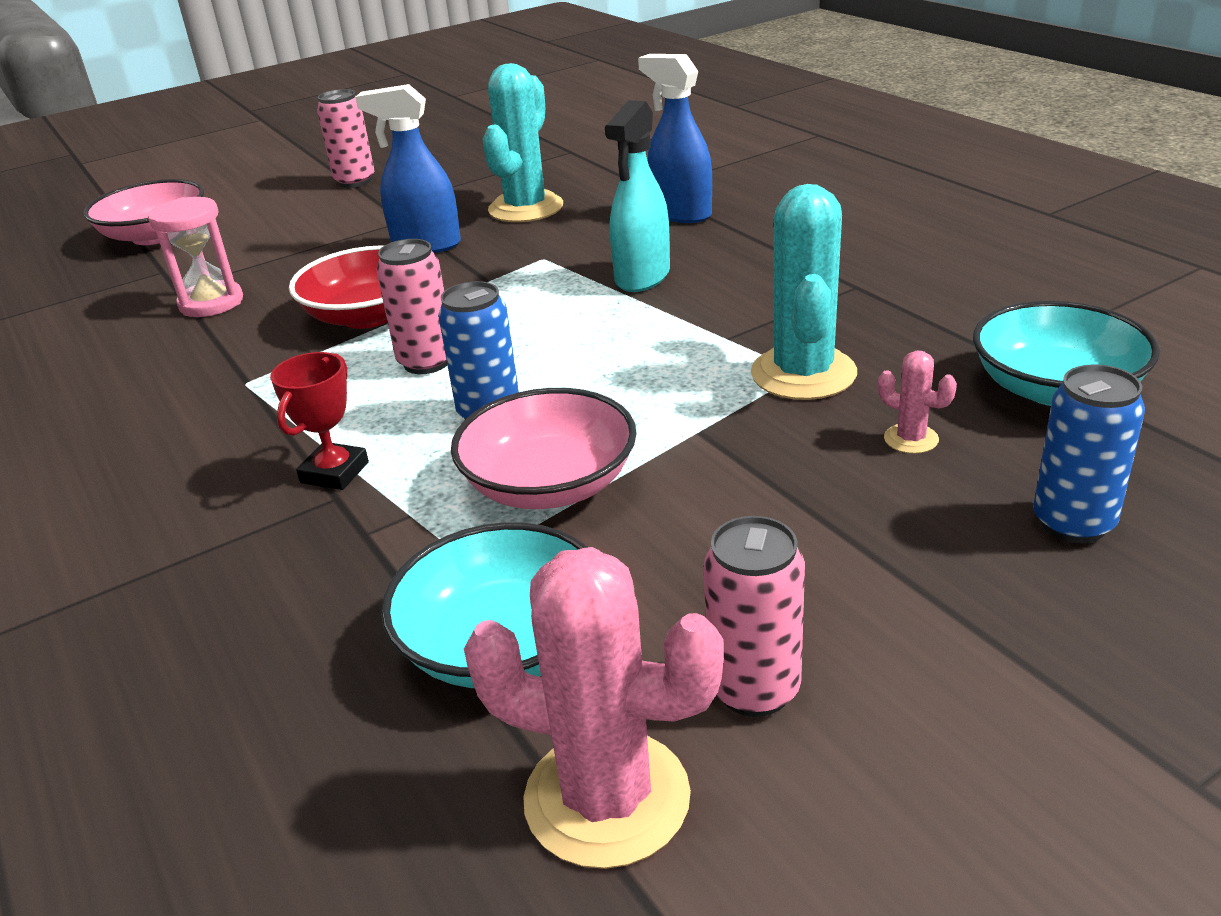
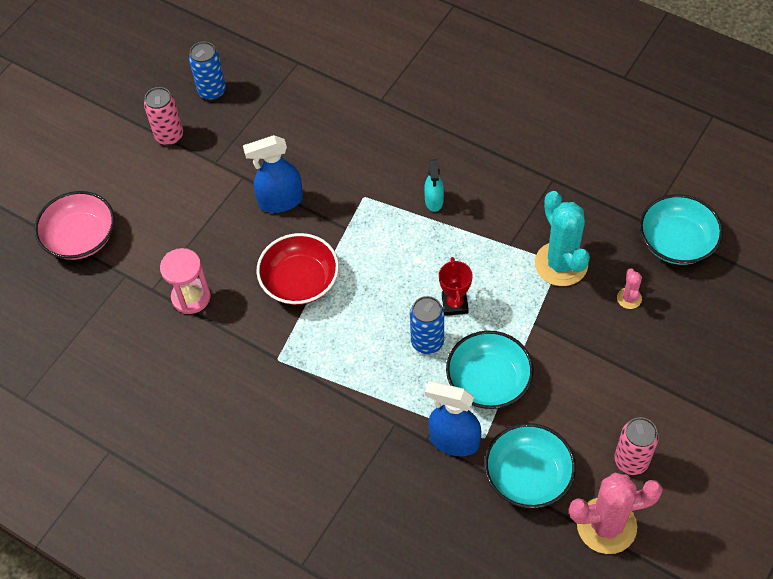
camera: 25 degrees left, 25 degrees up
red trophy [270,352,369,490] -> red trophy moved to [439,257,472,316]
pink can [377,239,447,374] -> none
pink bowl [451,388,637,509] -> turquoise bowl [446,330,534,409]
turquoise cactus [482,63,563,222] -> none
turquoise spray bottle [605,100,670,292] -> turquoise spray bottle [424,159,444,212], size x0.62
blue spray bottle [638,54,712,223] -> blue spray bottle moved to [425,381,482,456]
pink cactus [878,351,957,454] -> pink cactus turned 75 degrees clockwise [617,268,642,309]
blue can [1033,364,1145,543] -> blue can moved to [189,41,226,100]

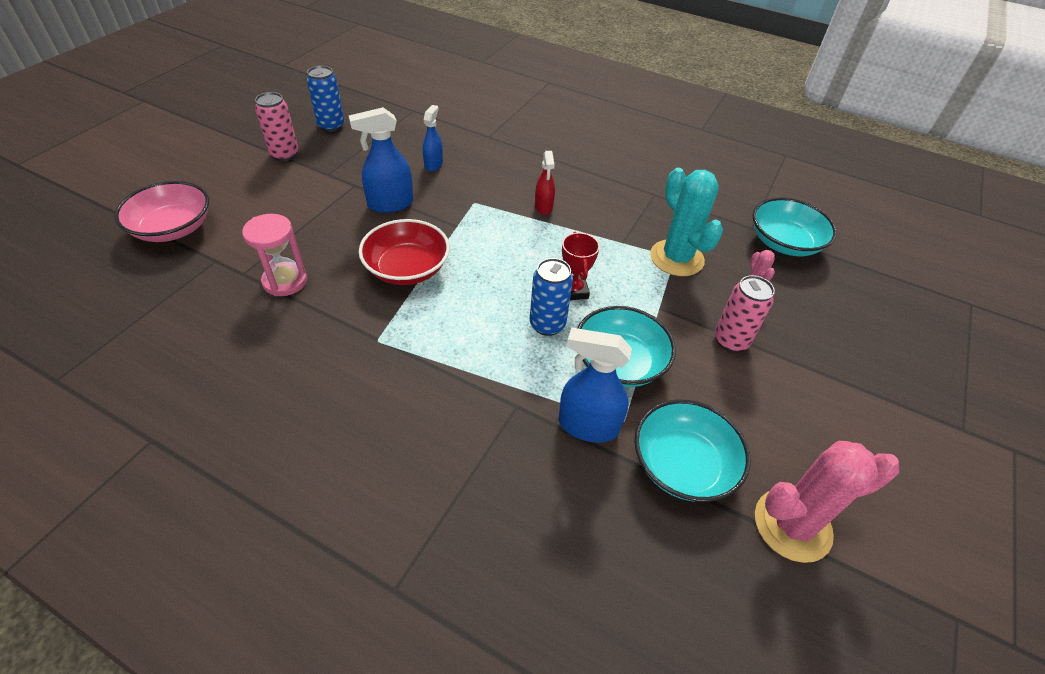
camera: 10 degrees left, 10 degrees down
turquoise spray bottle [424,159,444,212] -> red spray bottle [535,151,555,215]
pink can [614,417,659,475] -> pink can moved to [715,275,775,352]
none -> blue spray bottle [423,105,443,171]

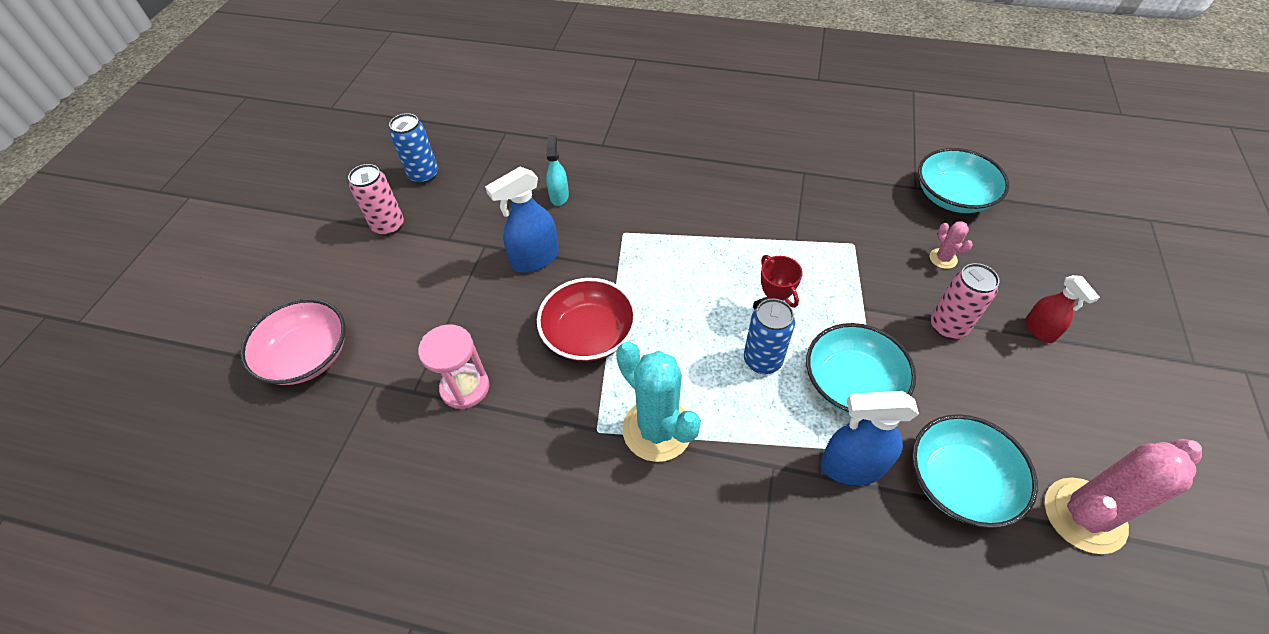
camera: 10 degrees left, 5 degrees up
blue spray bottle [423,105,443,171] -> turquoise spray bottle [546,135,569,206]
red spray bottle [535,151,555,215] -> red spray bottle moved to [1025,275,1100,343]
turquoise cactus [650,168,723,276] -> turquoise cactus moved to [616,341,701,462]

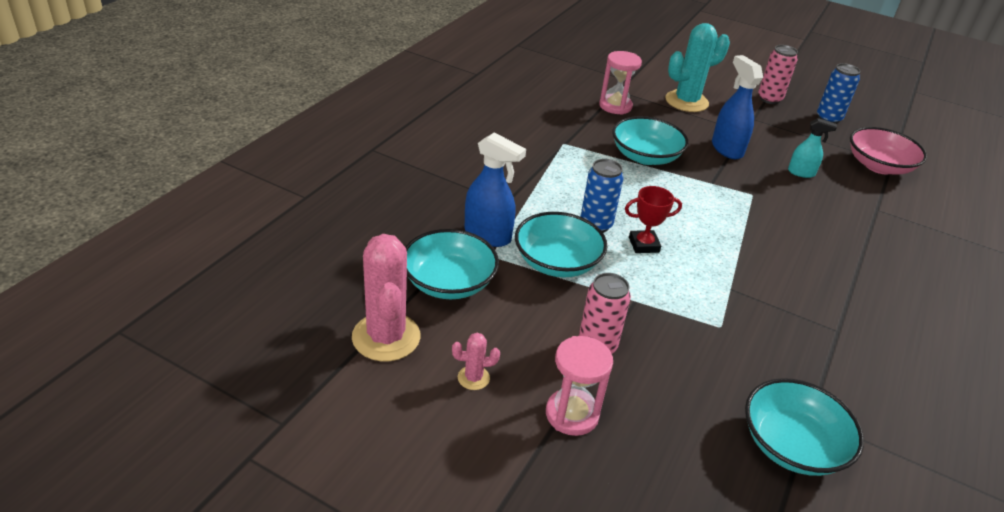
camera: 100 degrees right, 15 degrees down
pink bowl [240,299,346,385] -> pink bowl moved to [850,127,927,175]
red bowl [537,278,637,362] -> turquoise bowl [612,116,689,165]
turquoise cactus [616,341,701,462] -> turquoise cactus moved to [665,23,730,112]
blue spray bottle [821,391,919,485] -> blue spray bottle turned 105 degrees clockwise [464,133,526,247]
pink cactus [930,221,973,269] -> pink cactus moved to [452,333,500,390]
red spray bottle [1025,275,1100,343] -> pink hourglass [546,336,613,436]

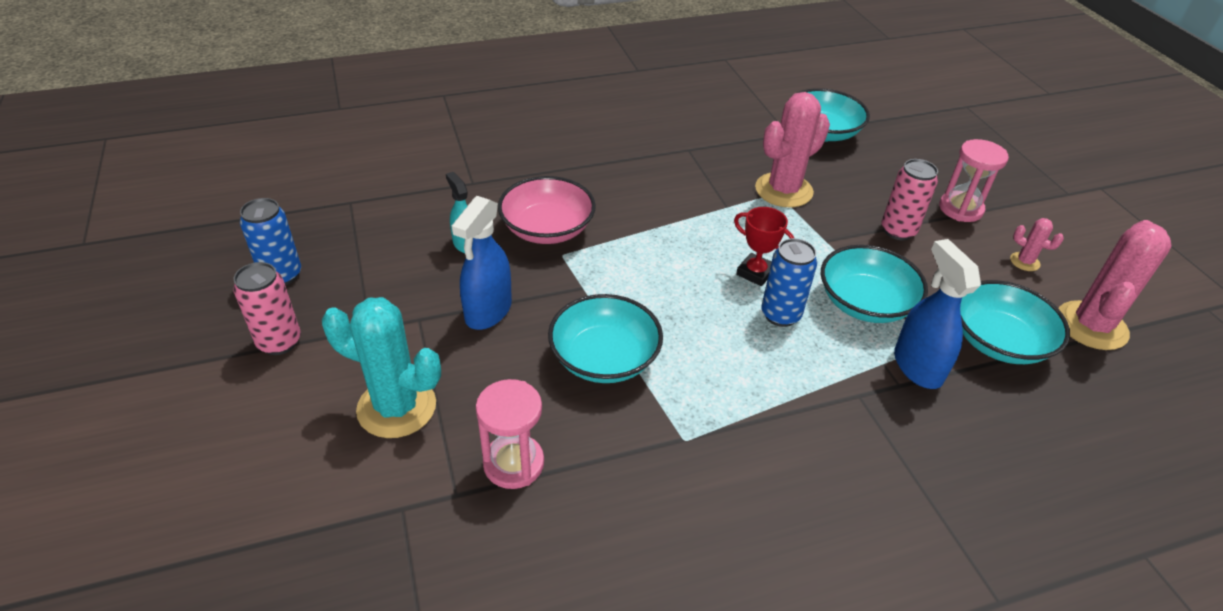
camera: 135 degrees left, 5 degrees up
pink bowl [850,127,927,175] -> pink bowl moved to [498,176,596,244]
none -> pink cactus [755,92,830,207]

